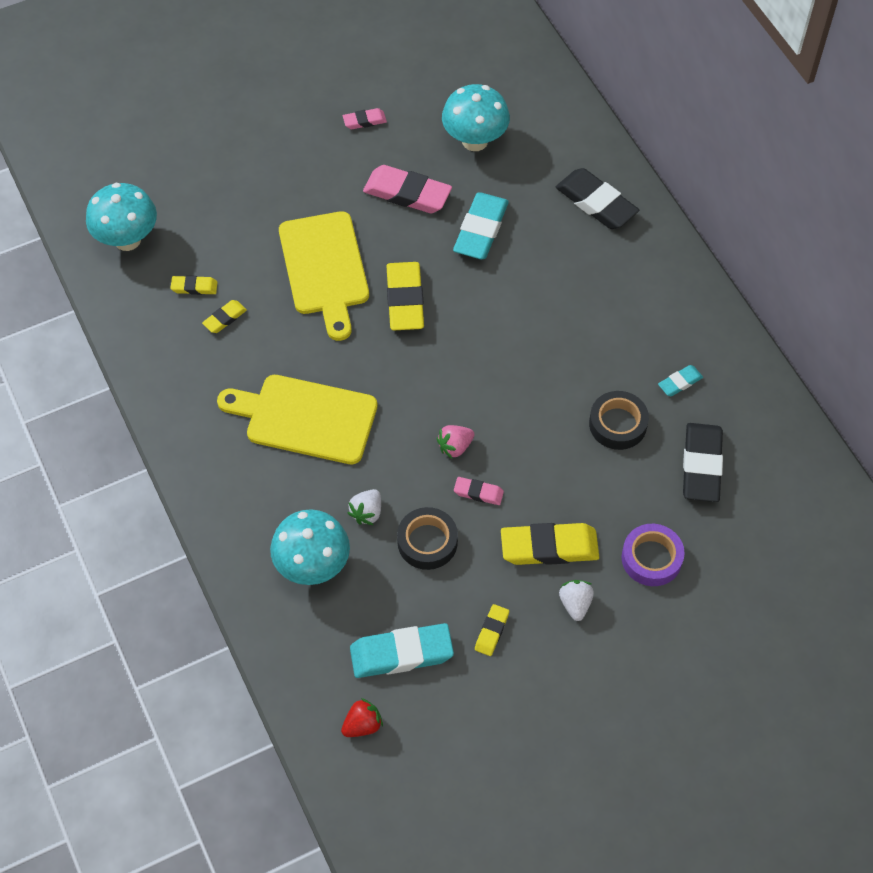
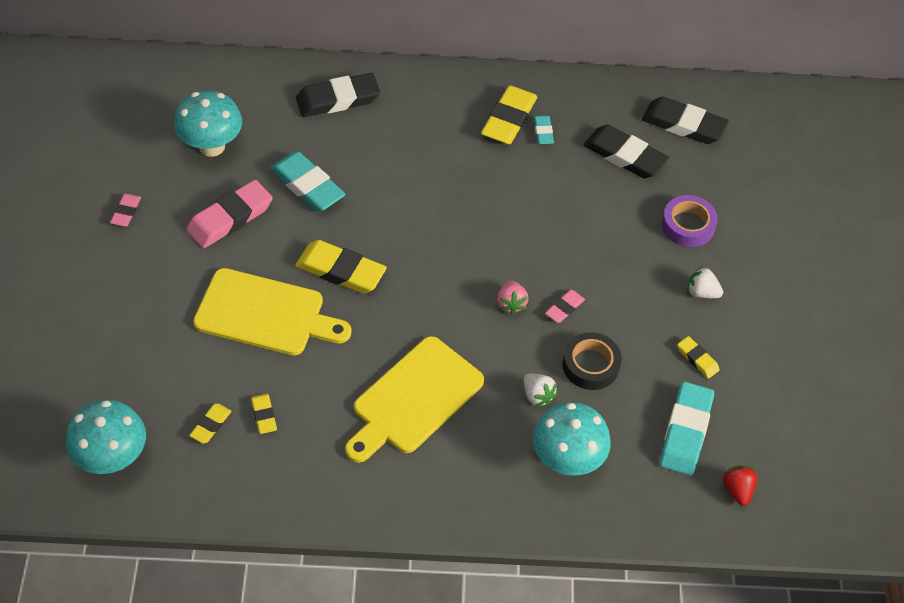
camera: 65 degrees left, 5 degrees down
yellow eraser [501,523,599,565] -> yellow eraser moved to [481,86,537,144]
black tape [589,391,649,450] -> none
none -> black eraser [642,97,729,144]

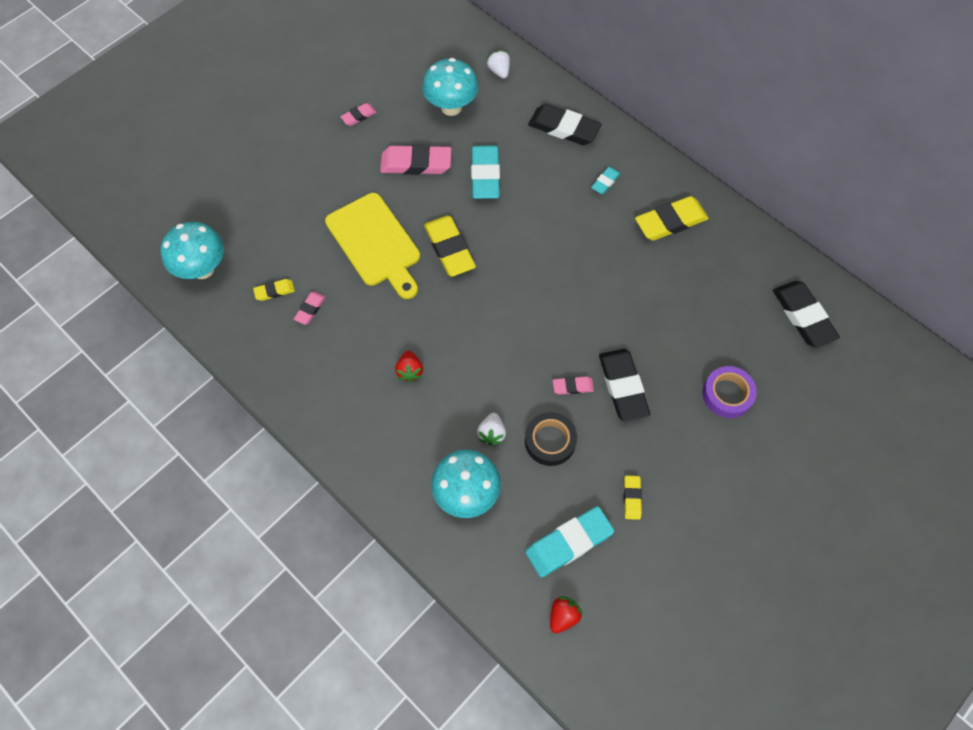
camera: 45 degrees right, 10 degrees up
yellow eraser [251,394,277,434] -> pink eraser [294,292,326,325]
yellow cutting board [345,336,484,463] -> red strawberry [395,351,423,382]
pink strawberry [497,280,529,315] -> none
turquoise eraser [534,115,554,144] -> turquoise eraser moved to [591,167,621,194]
black eraser [583,125,669,178] -> black eraser moved to [599,349,650,421]
white strawberry [687,266,723,298] -> white strawberry moved to [487,50,510,79]

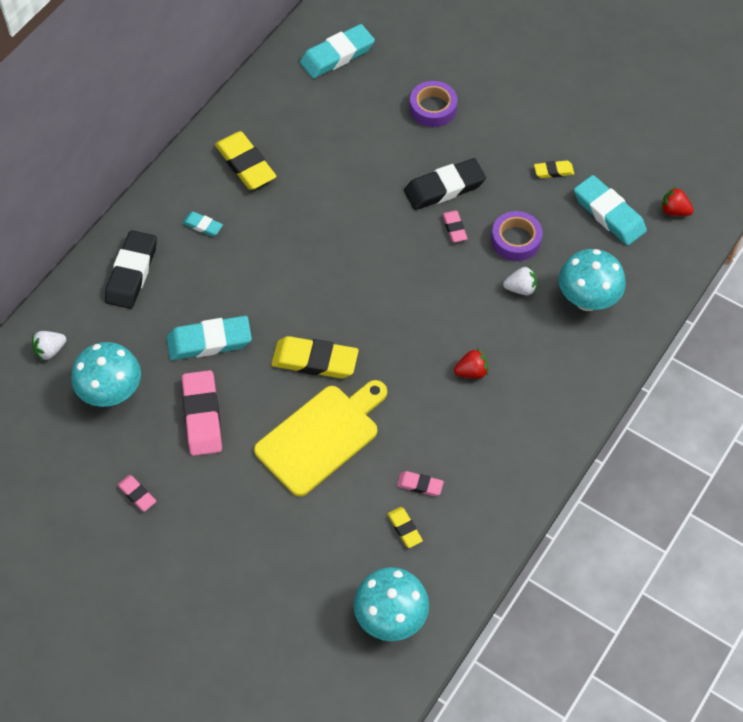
camera: 100 degrees left, 5 degrees down
yellow eraser [424,216,476,277] -> yellow eraser turned 45 degrees clockwise [271,336,359,378]
black tape [525,412,577,466] -> purple tape [491,211,543,261]
black eraser [773,281,840,347] -> turquoise eraser [300,24,375,79]

